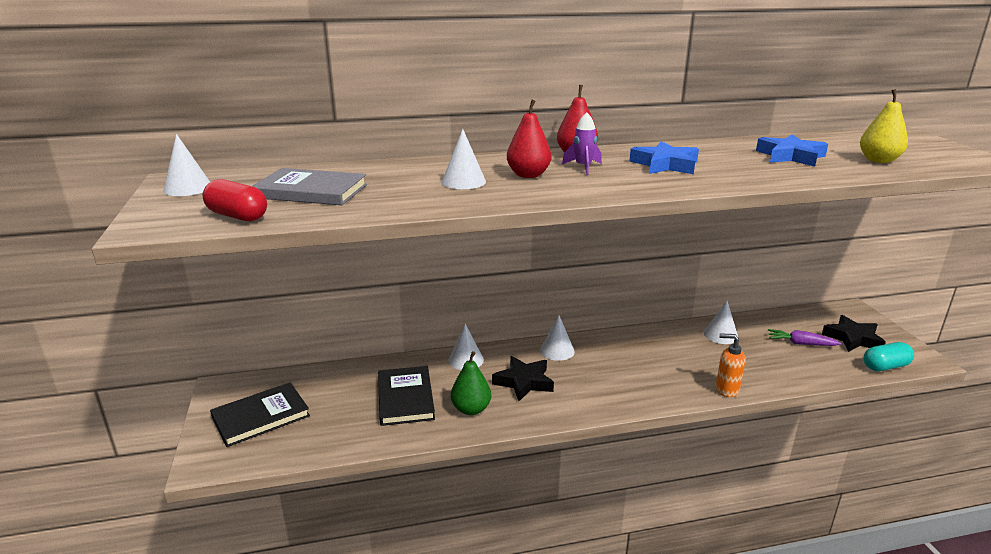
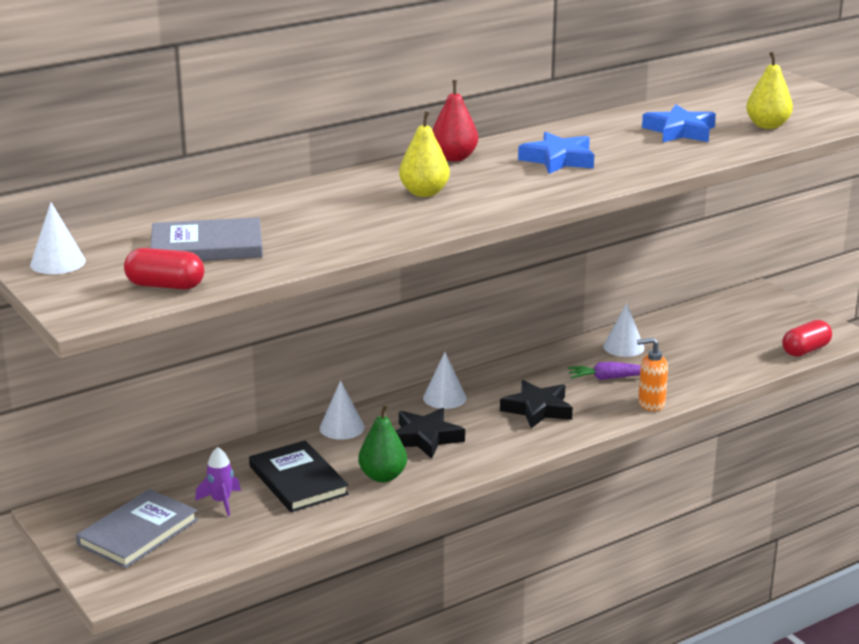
camera: 20 degrees left, 0 degrees up
black book [210,382,310,447] -> grey book [76,489,198,568]
white cone [442,129,486,189] -> none
red pear [507,100,551,178] -> yellow pear [399,112,450,197]
purple rocket [562,112,602,175] -> purple rocket moved to [195,447,241,516]
purple carrot [768,329,842,346] -> purple carrot moved to [567,362,641,380]
black star [822,315,886,352] -> black star moved to [500,380,573,428]
turquoise capsule [864,342,914,371] -> red capsule [782,320,832,357]

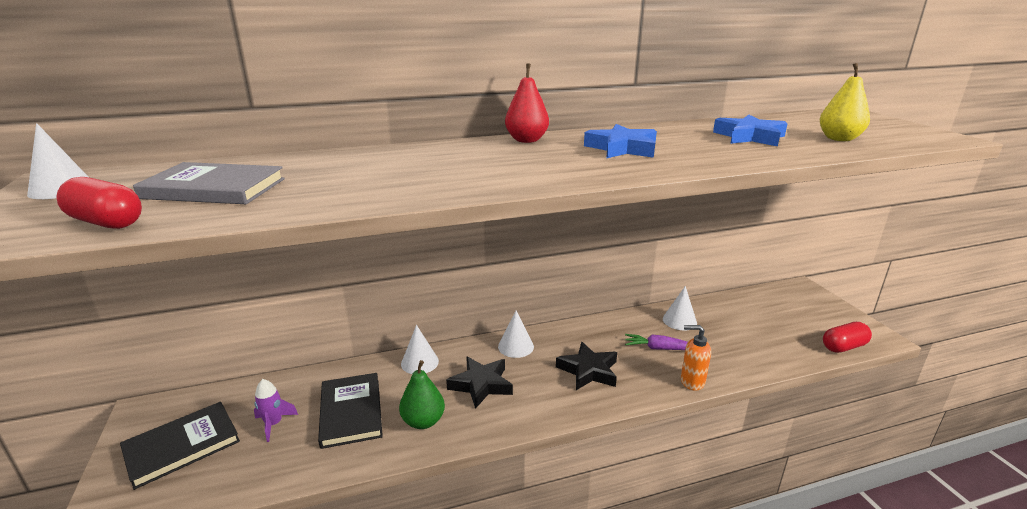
camera: 15 degrees right, 0 degrees up
grey book [76,489,198,568] -> black book [120,402,240,490]
yellow pear [399,112,450,197] -> none

